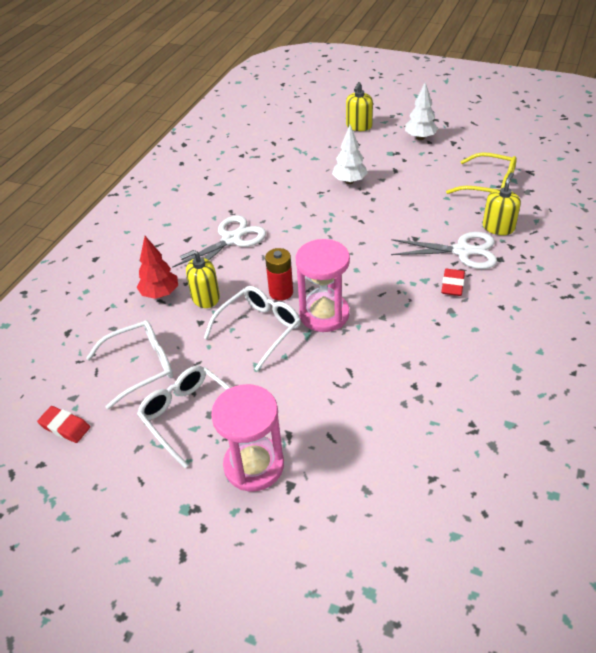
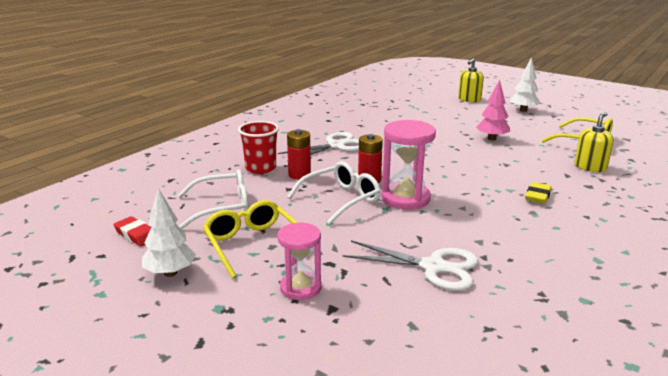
camera: 10 degrees right, 20 degrees down
red tree [137,236,178,299] -> red cup [238,121,279,174]
white glasses [137,366,230,468] -> yellow glasses [203,200,297,278]
yellow soap dispenser [180,250,220,308] -> red battery [287,129,311,180]
pink hourglass [211,384,284,491] -> pink hourglass [277,223,321,300], size x0.66
white tree [332,125,368,184] -> white tree moved to [142,188,196,277]
white scissors [391,232,497,269] -> white scissors moved to [342,240,479,291]
red eraser [441,269,465,296] -> yellow eraser [525,182,551,204]
none -> pink tree [476,79,510,140]

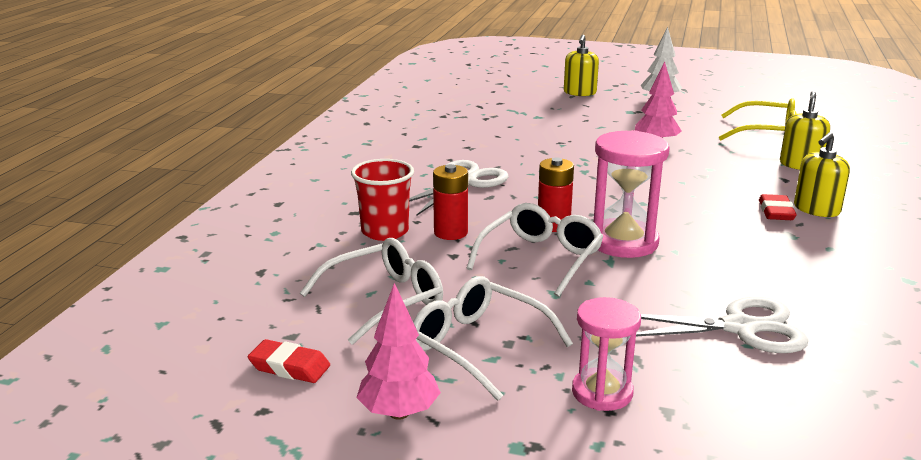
camera: 20 degrees left, 0 degrees up
white tree [142,188,196,277] -> pink tree [356,283,441,420]
yellow glasses [203,200,297,278] -> white glasses [413,276,573,400]
yellow eraser [525,182,551,204] -> red eraser [759,194,796,220]
none -> yellow soap dispenser [794,132,850,217]

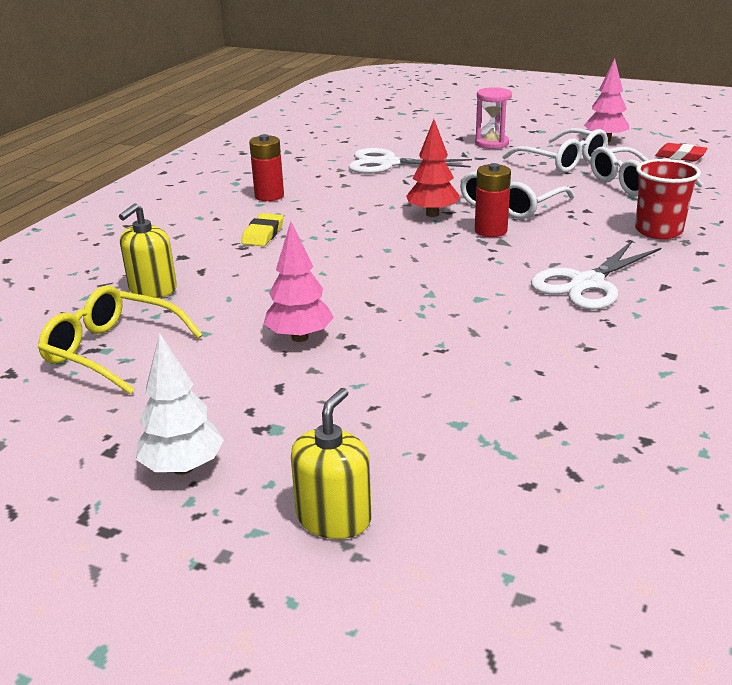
camera: 170 degrees left, 5 degrees up
red battery [433,164,468,240] -> red battery moved to [249,134,284,201]
pink hourglass [594,130,670,258] -> red tree [406,119,460,217]
red eraser [759,194,796,220] -> yellow eraser [241,213,284,246]
yellow soap dispenser [794,132,850,217] -> none

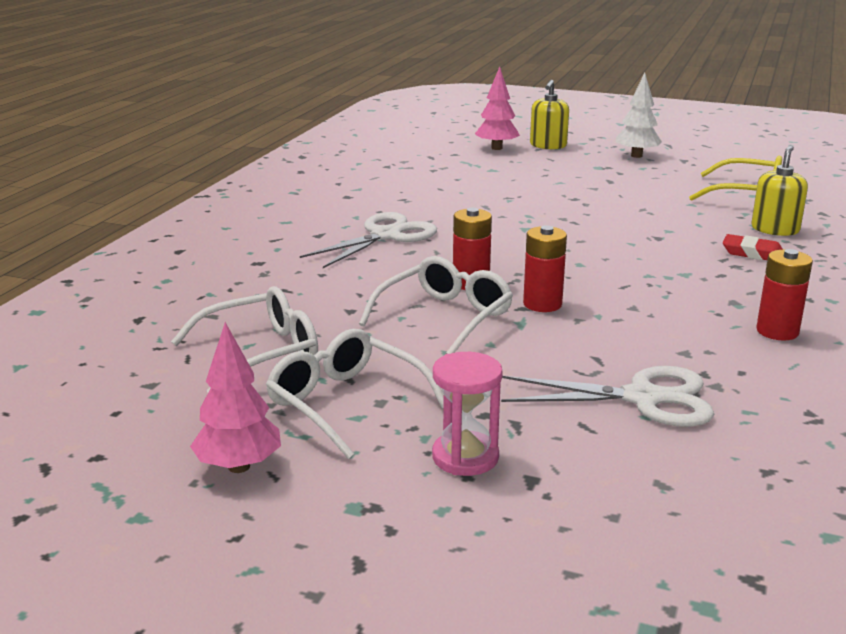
camera: 175 degrees right, 5 degrees down
yellow eraser [241,213,284,246] -> none
pink tree [264,222,334,342] -> pink tree moved to [475,67,520,150]
red tree [406,119,460,217] -> red battery [523,225,567,312]
red cup [635,159,701,239] -> none
red eraser [655,143,708,162] -> red eraser moved to [723,234,783,260]

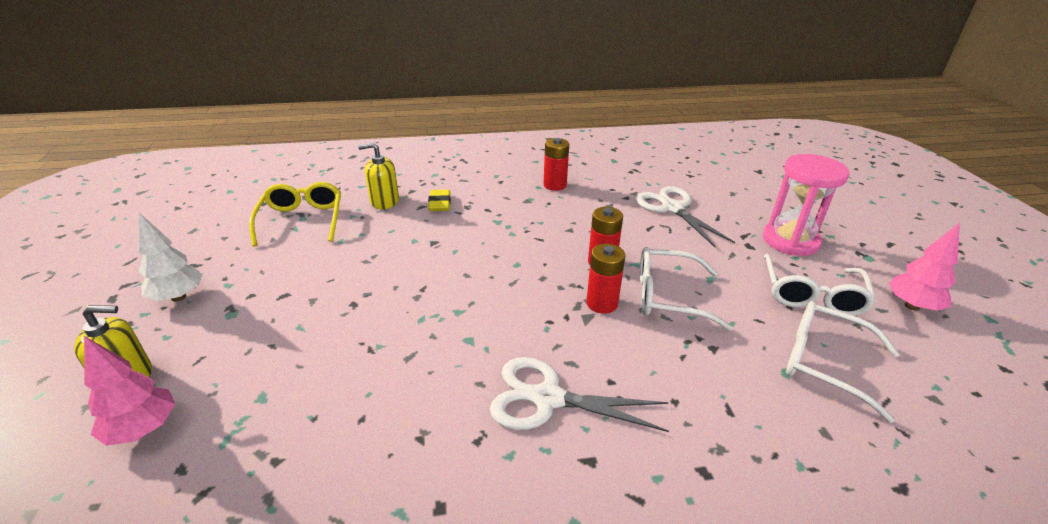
camera: 120 degrees left, 10 degrees up
pink hourglass [432,352,503,476] -> pink hourglass [763,154,850,256], size x1.52
red eraser [723,234,783,260] -> yellow eraser [428,189,451,211]

